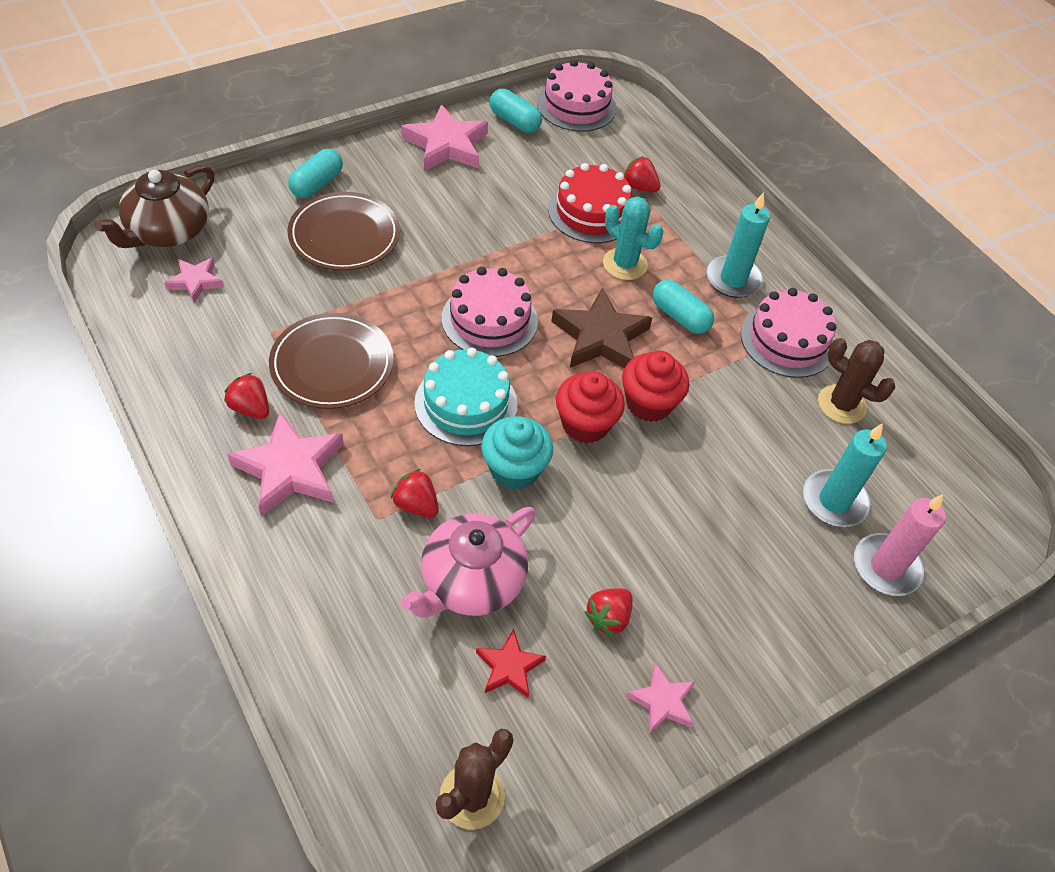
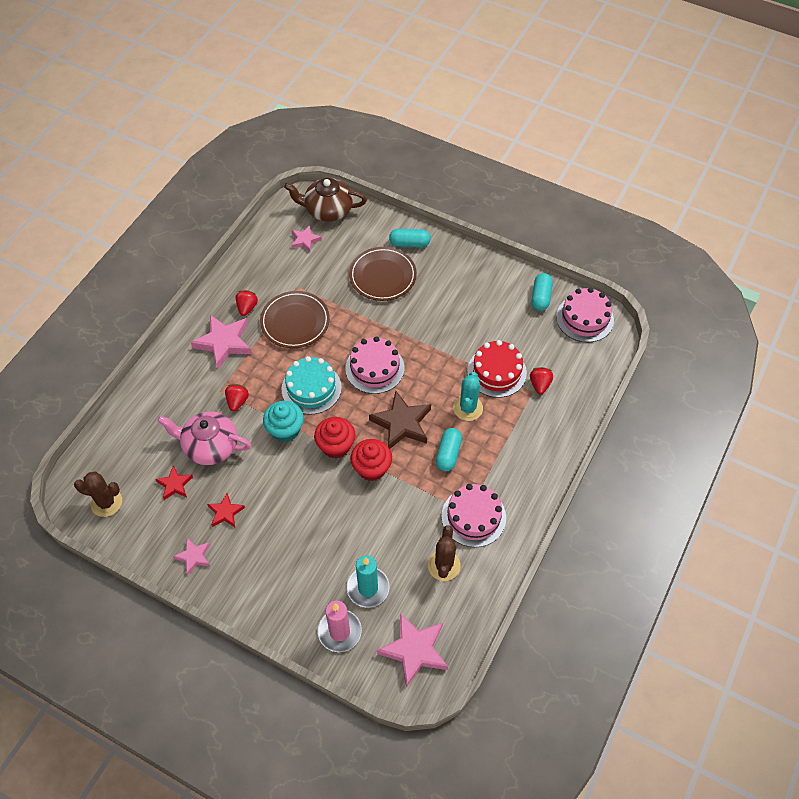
camera: 65 degrees right, 5 degrees up
pink star [401,104,488,171] -> pink star moved to [377,613,448,688]
red strawberry [584,588,633,636] -> red star [207,493,245,527]
turquoise candle [706,192,770,298] -> none

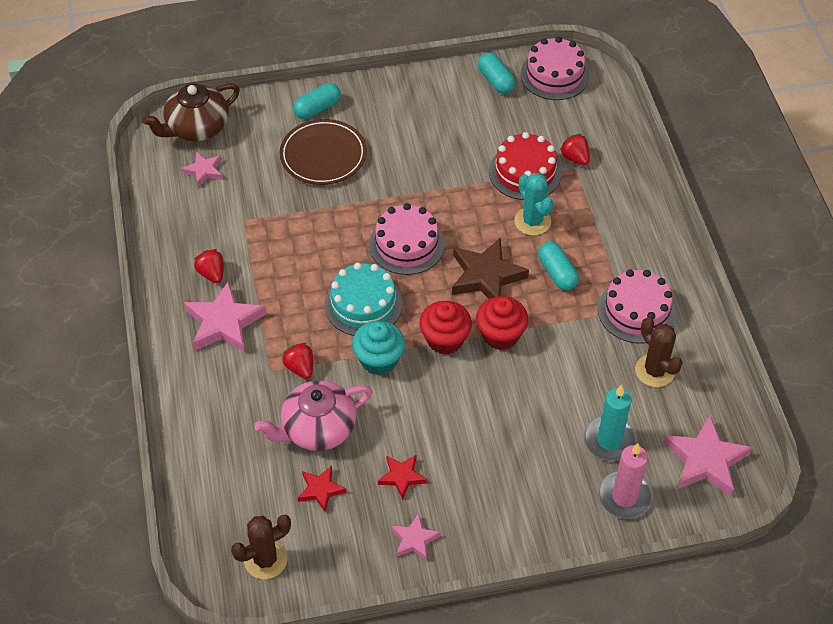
camera: 40 degrees left, 5 degrees down
brown plate [260,291,330,348] -> none

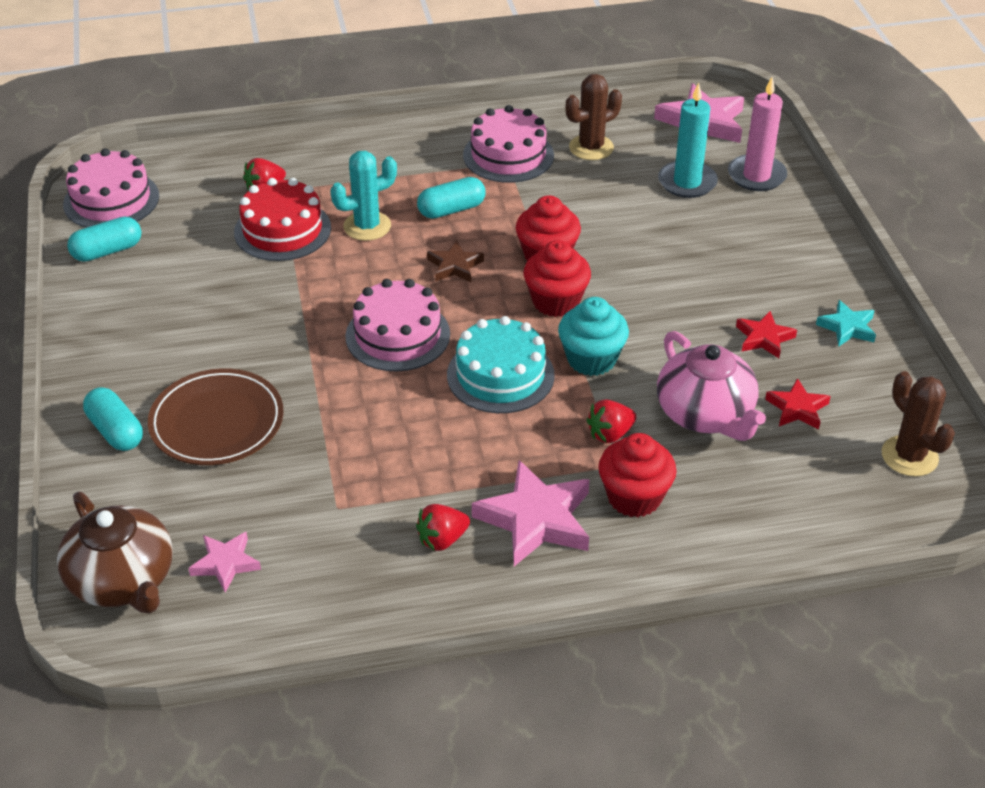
camera: 90 degrees left, 10 degrees down
pink star [391,513,441,561] -> turquoise star [816,300,876,347]
brown star [452,237,529,299] -> brown star [427,240,484,282], size x0.56
none -> red cupcake [598,433,677,518]

